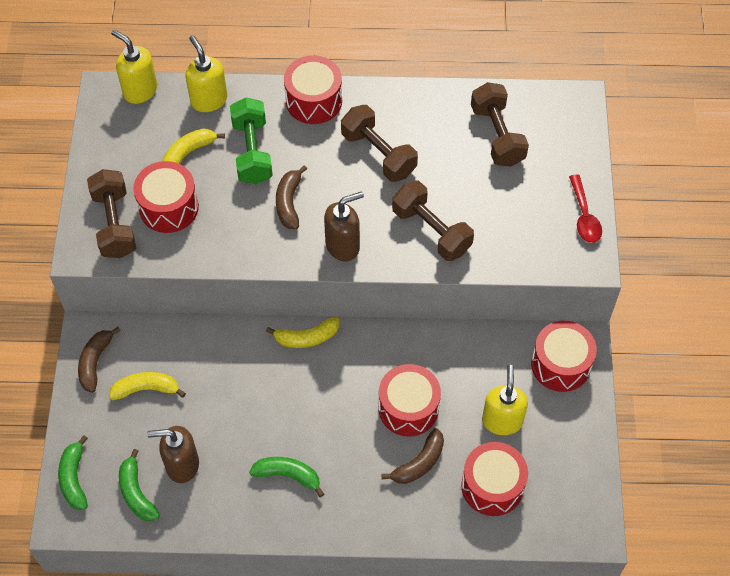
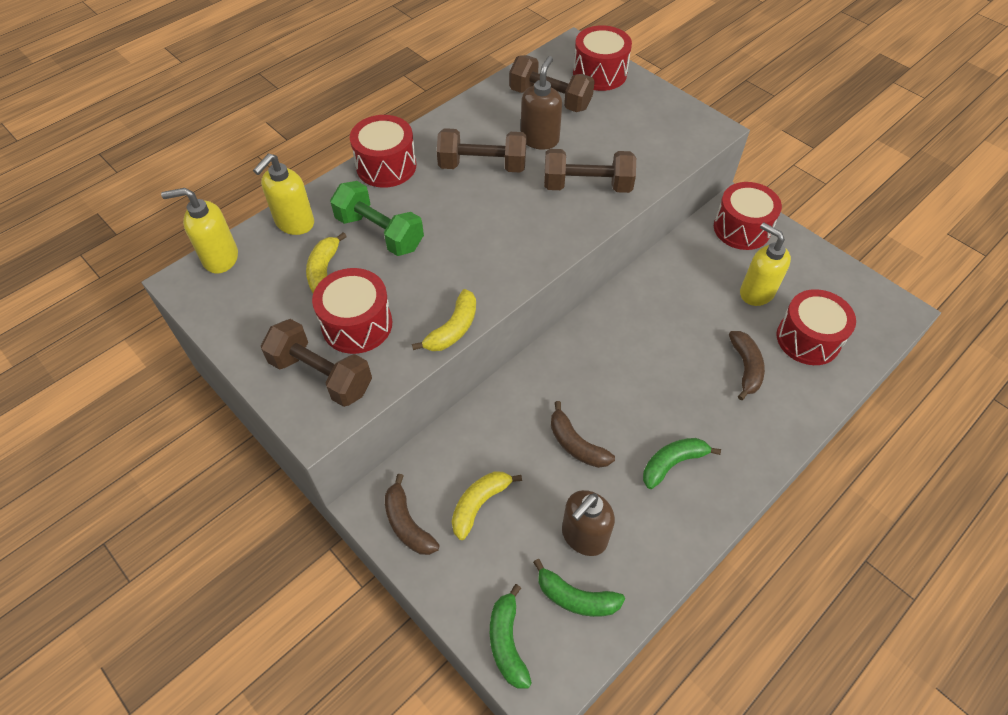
camera: 45 degrees left, 5 degrees down
green banana [58,435,88,510] -> green banana turned 45 degrees clockwise [490,584,532,689]
yellow soap dispenser [186,35,227,112] -> yellow soap dispenser turned 75 degrees counterclockwise [253,154,314,235]
yellow banana [266,316,339,348] -> yellow banana moved to [412,289,476,351]
brown banana [276,165,307,229] -> brown banana moved to [551,401,615,468]
brown soap dispenser [324,191,364,262] -> brown soap dispenser moved to [521,56,562,150]
red drum [378,364,441,436] -> red drum moved to [573,25,632,91]
red spoon [569,175,602,243] -> none

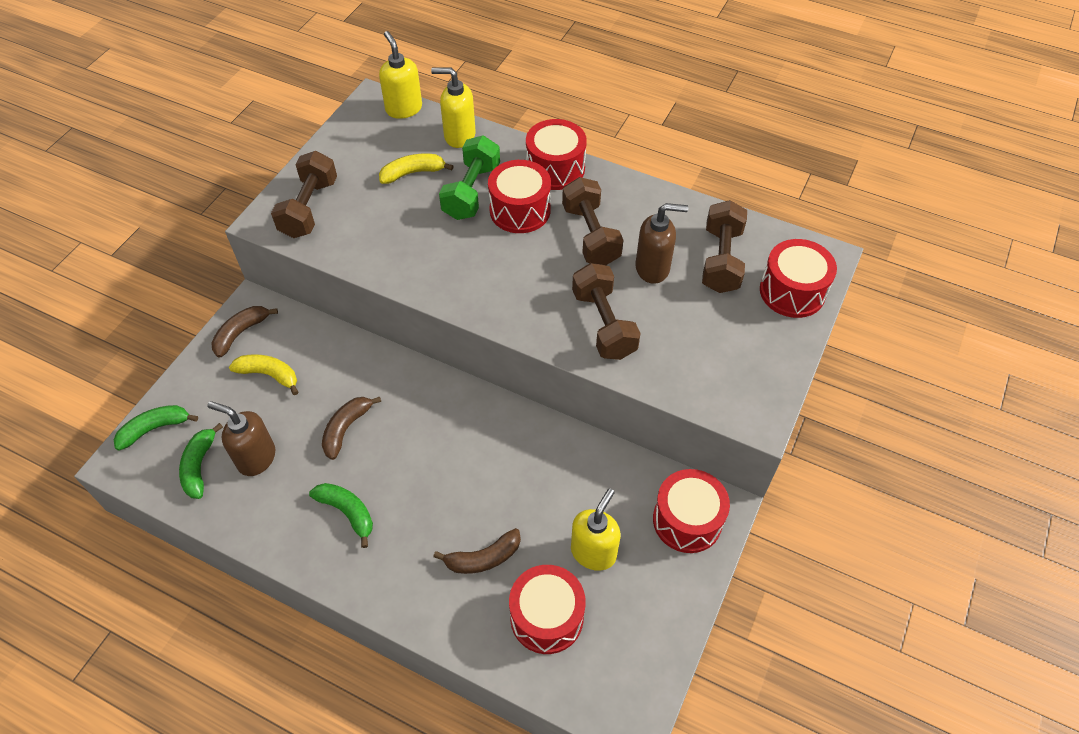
camera: 70 degrees right, 0 degrees up
red drum [312,268,392,354] -> red drum moved to [488,160,551,233]
yellow banana [412,289,476,351] -> none

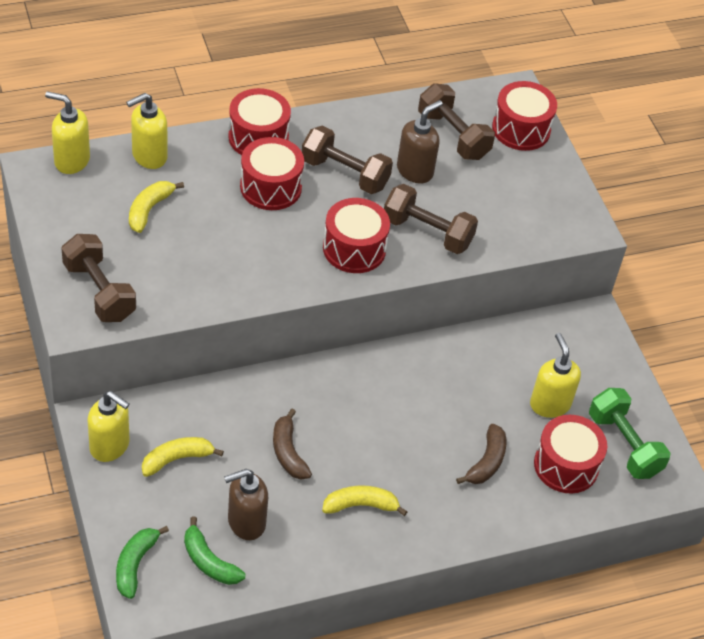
camera: 50 degrees left, 5 degrees down
brown banana [211,306,278,358] -> yellow soap dispenser [88,391,130,462]
green banana [309,483,373,548] -> yellow banana [322,486,408,516]
green dumbbell [439,135,500,220] -> green dumbbell moved to [589,388,670,479]
red drum [653,469,730,553] -> red drum moved to [323,198,390,273]

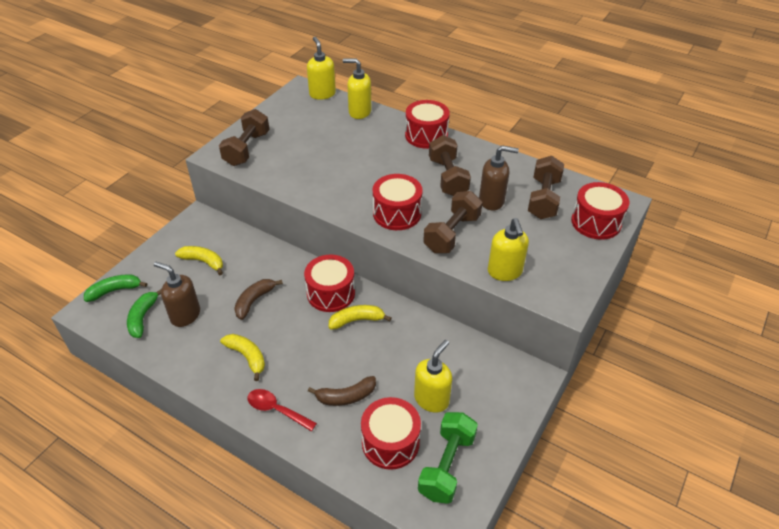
camera: 55 degrees right, 5 degrees down
yellow soap dispenser [88,391,130,462] -> yellow soap dispenser moved to [488,218,529,281]
yellow banana [129,181,184,233] -> yellow banana moved to [329,305,391,330]
red drum [240,137,304,210] -> red drum moved to [304,255,355,312]
brown dumbbell [384,184,478,254] -> brown dumbbell turned 45 degrees clockwise [423,191,483,253]
none -> red spoon [247,389,317,431]

